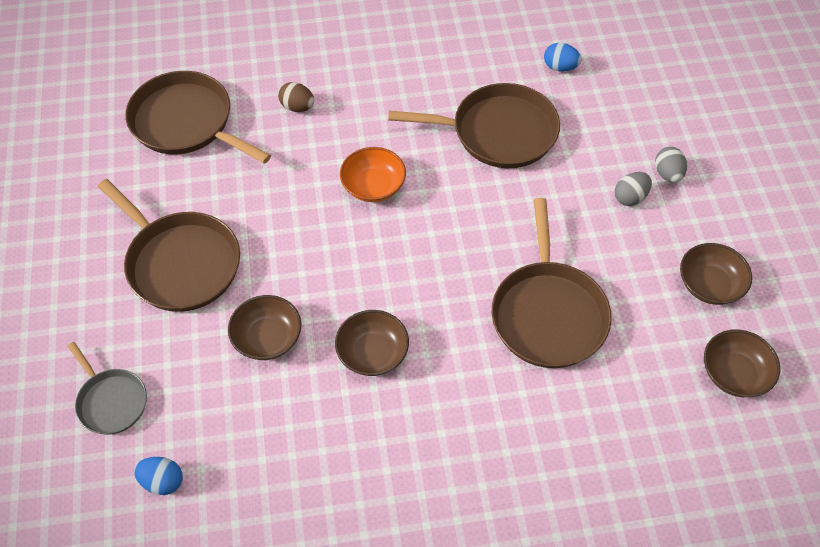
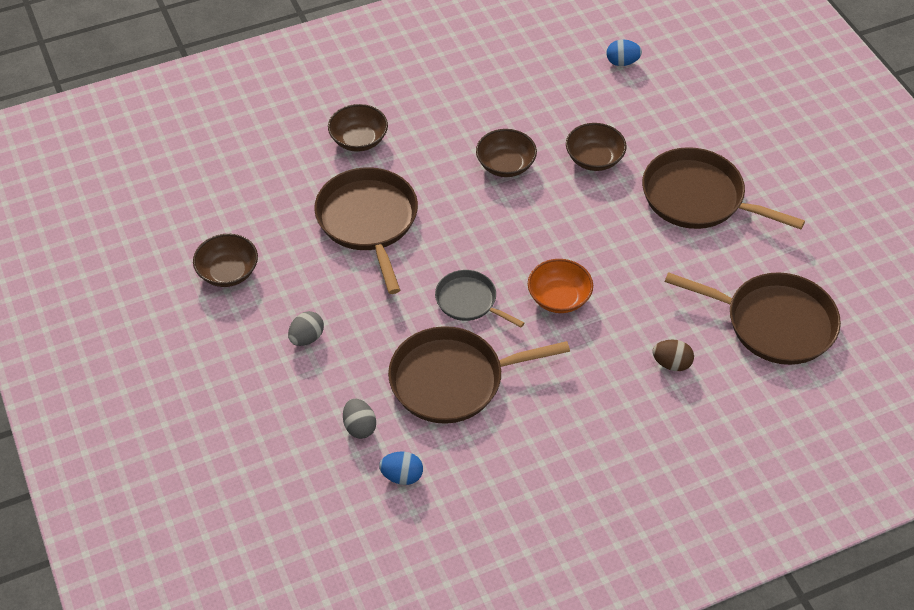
camera: 165 degrees right, 5 degrees down
grey pan [68,342,147,435] -> grey pan moved to [435,270,524,327]
grey egg [655,147,687,183] -> grey egg moved to [343,398,376,439]
brown bowl [704,329,780,397] -> brown bowl moved to [328,104,388,152]

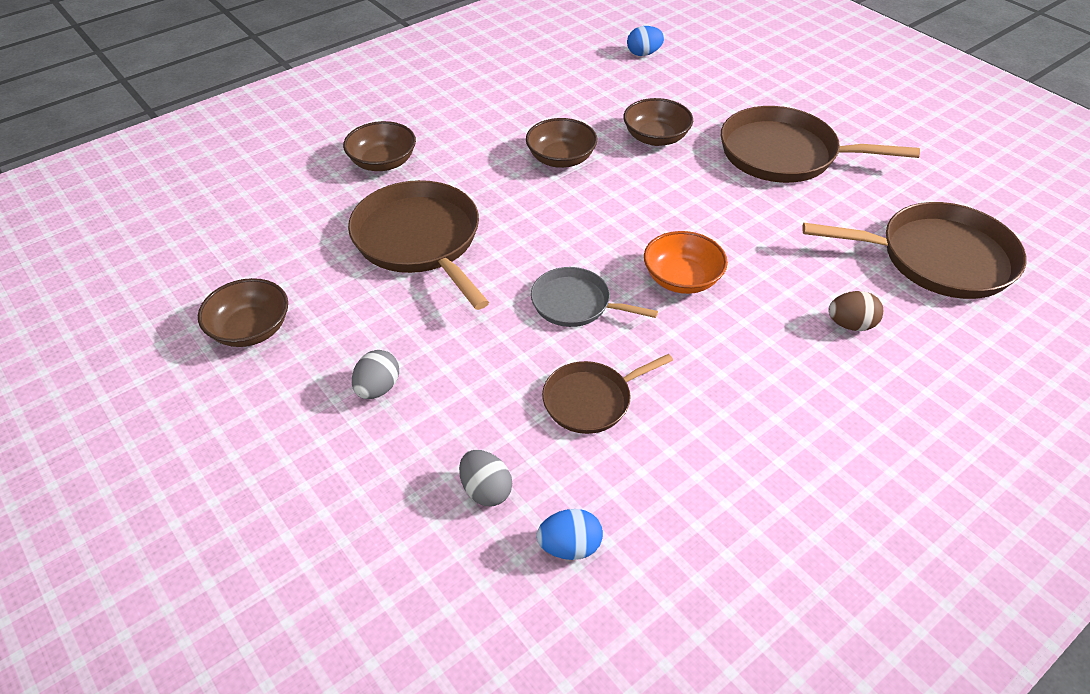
camera: 15 degrees left, 5 degrees down
brown pan [388,326,570,424] -> brown pan [542,354,673,434], size x0.57

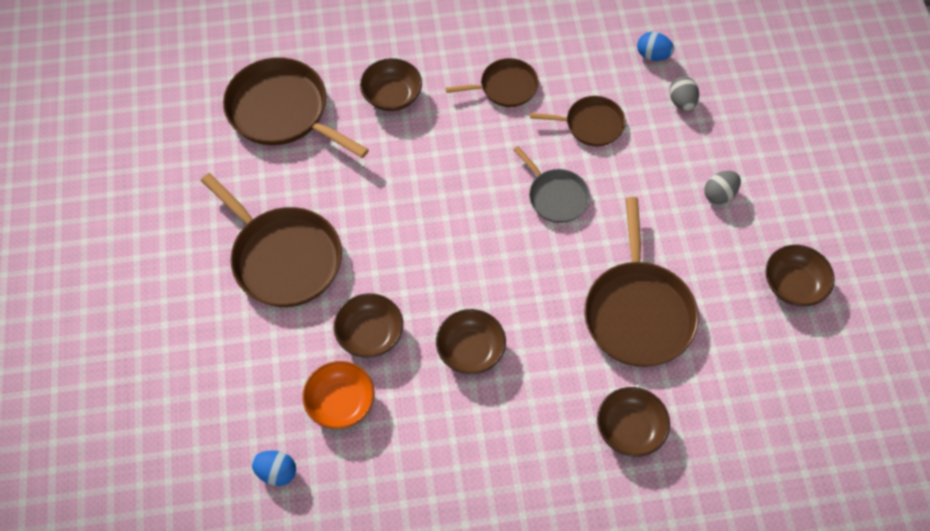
camera: 150 degrees left, 15 degrees up
orange bowl [644,231,728,294] -> orange bowl moved to [302,361,375,429]
brown egg [828,291,883,331] -> brown bowl [360,58,422,111]
none -> brown pan [446,58,539,107]

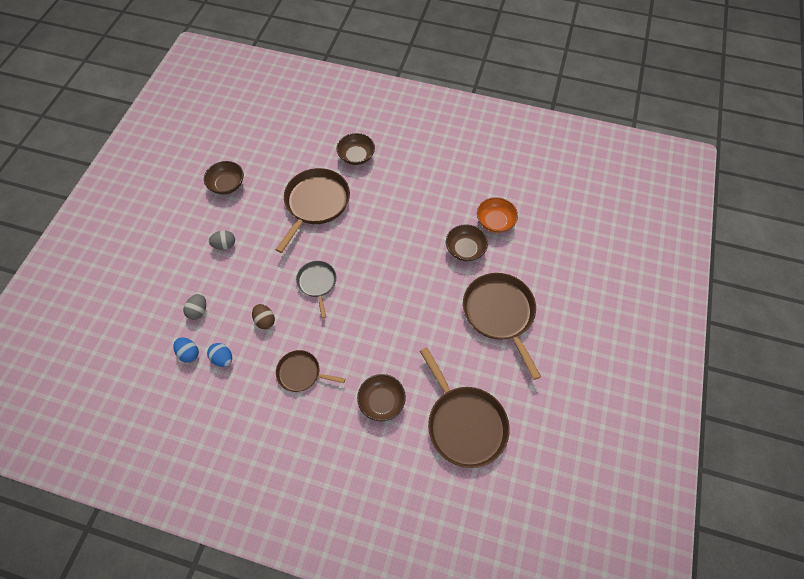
camera: 155 degrees left, 0 degrees up
blue egg [251,450,296,486] -> blue egg moved to [207,343,232,367]
brown bowl [436,309,506,374] -> none
brown pan [530,96,626,146] -> brown egg [252,304,275,329]

